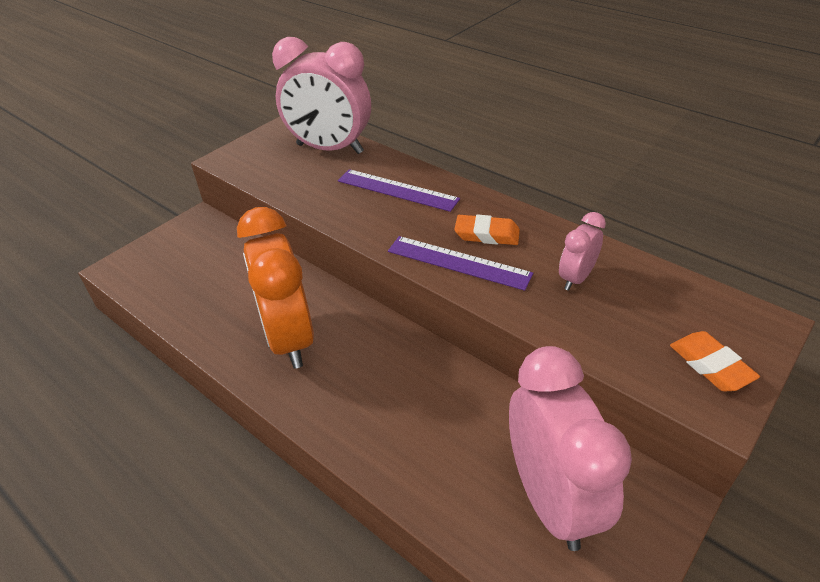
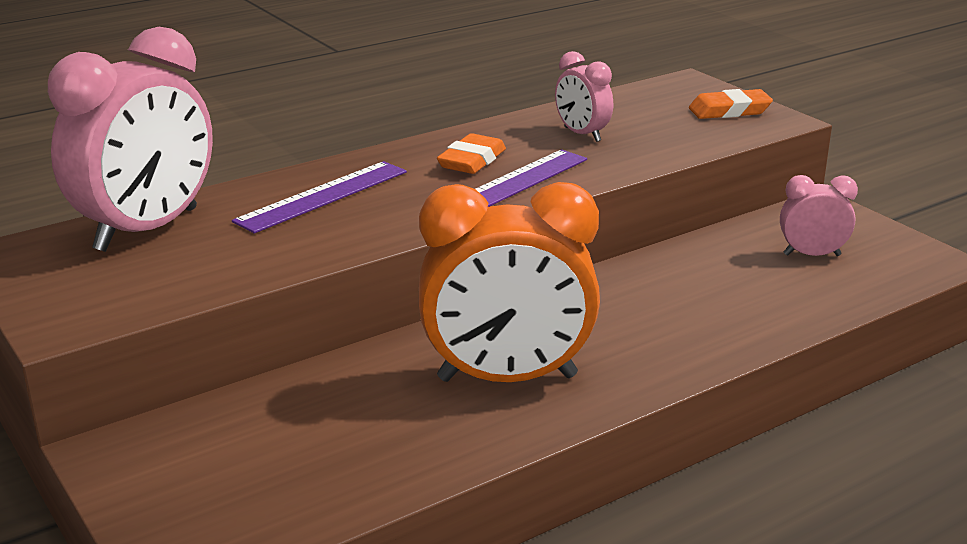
camera: 75 degrees left, 15 degrees down
pink clock [509,346,632,551] -> pink clock [780,175,858,256], size x0.49

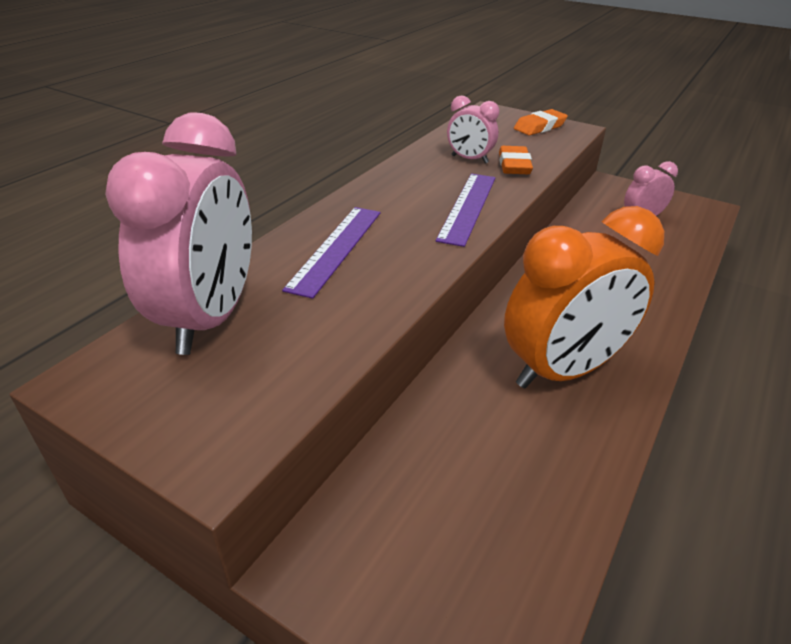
camera: 25 degrees left, 10 degrees up
orange eraser [437,133,506,174] -> orange eraser moved to [499,146,533,174]

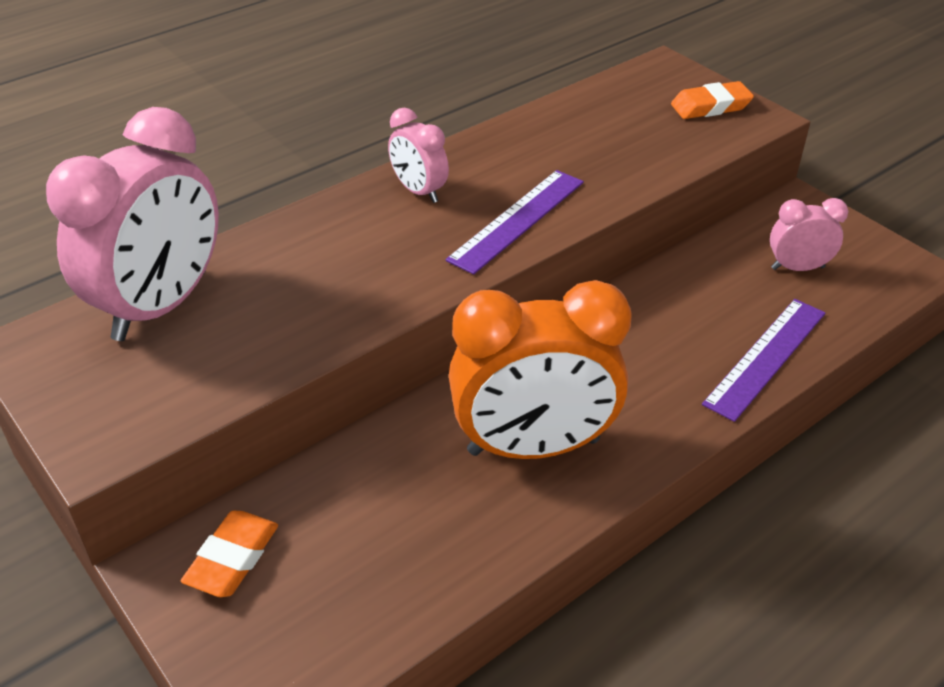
camera: 20 degrees right, 5 degrees up
purple ruler [282,207,381,299] -> purple ruler moved to [702,299,825,422]
pink clock [447,96,499,164] -> pink clock moved to [388,108,449,203]
orange eraser [499,146,533,174] -> orange eraser moved to [181,511,278,597]

